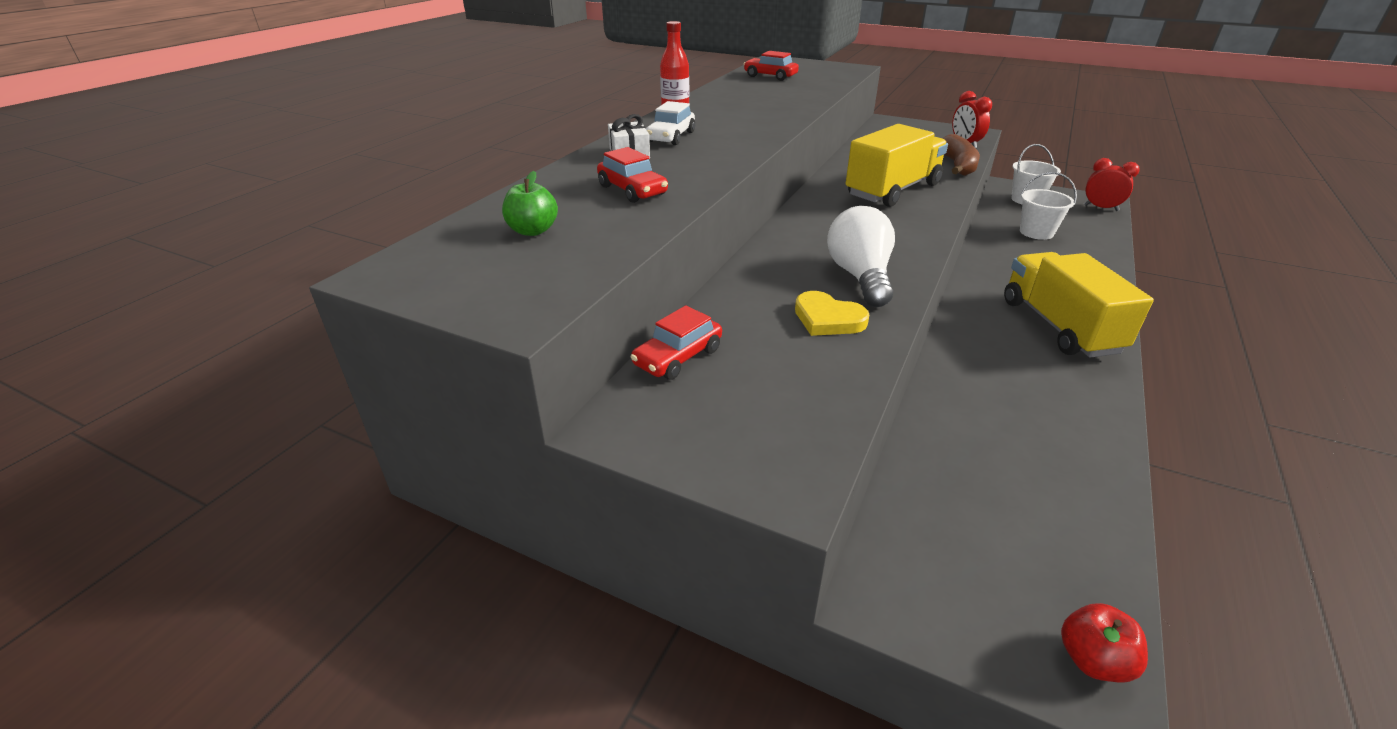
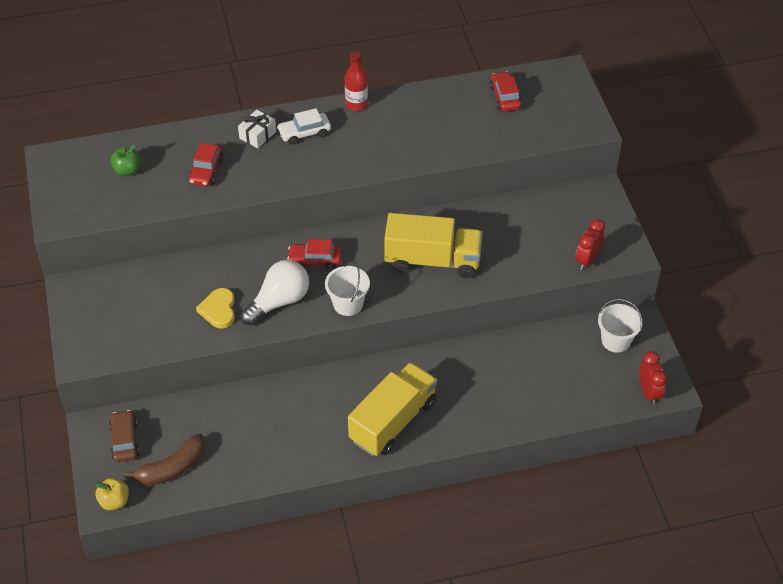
camera: 50 degrees right, 15 degrees up
red car [631,305,722,380] -> red car moved to [287,239,342,270]
brown banana [942,134,980,176] -> brown banana moved to [123,433,205,486]
white bucket [1020,172,1077,240] -> white bucket moved to [325,260,370,316]
red apple [1061,603,1148,682] -> yellow apple [95,478,129,510]
none -> brown car [109,410,140,462]

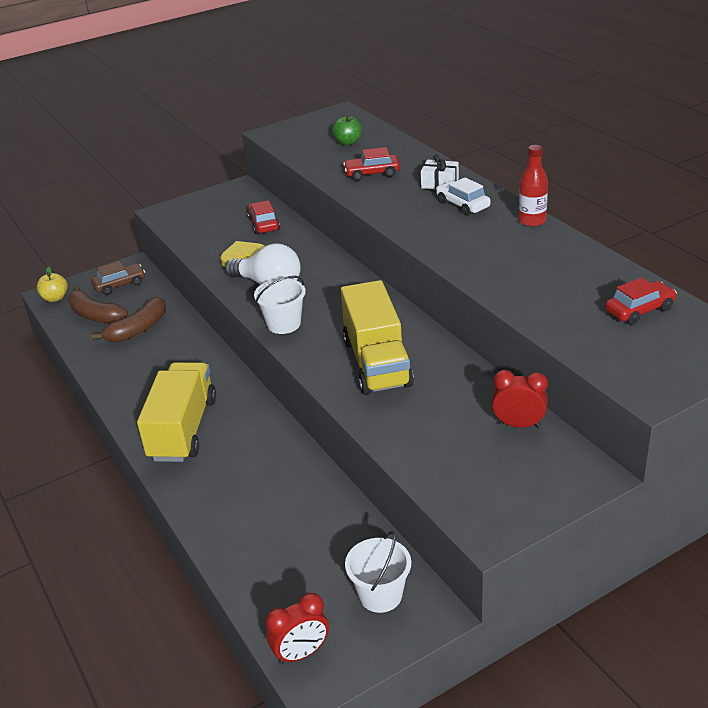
camera: 75 degrees right, 15 degrees down
red car [287,239,342,270] -> red car moved to [247,200,280,234]
yellow truck [348,362,437,456] -> yellow truck turned 105 degrees counterclockwise [137,362,216,462]
red clock [576,219,605,270] -> red clock moved to [492,370,548,427]
none -> brown banana [91,297,166,342]

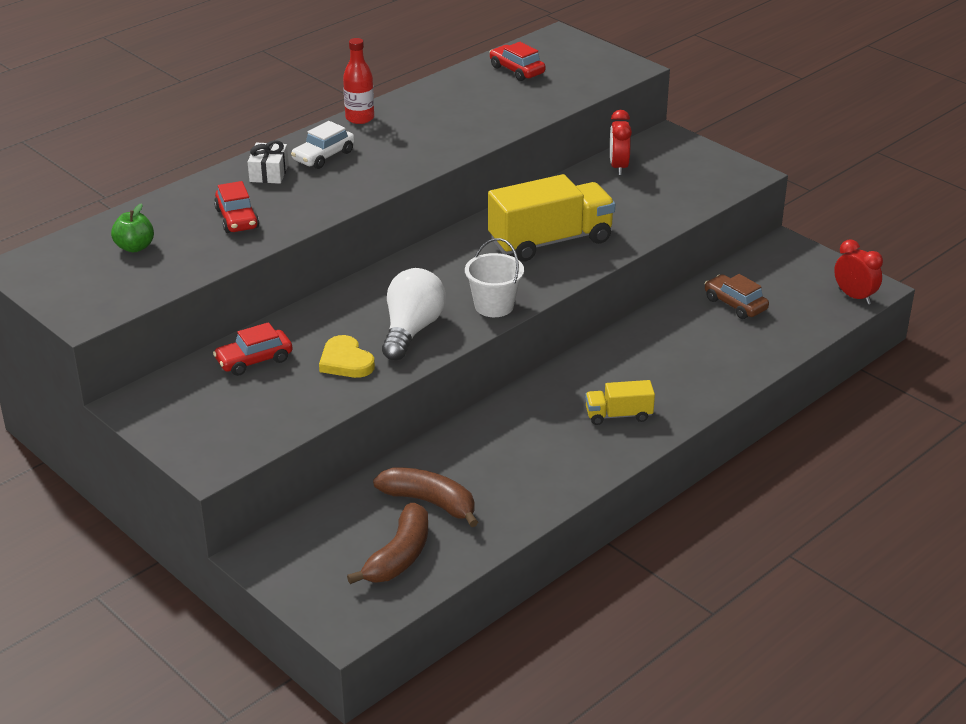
camera: 105 degrees left, 0 degrees up
yellow apple [37,267,68,302] -> none
brown car [91,261,145,295] -> brown car moved to [705,274,769,319]
yellow truck [137,362,216,462] -> yellow truck [585,380,655,425], size x0.50
white bucket [345,531,411,613] -> none

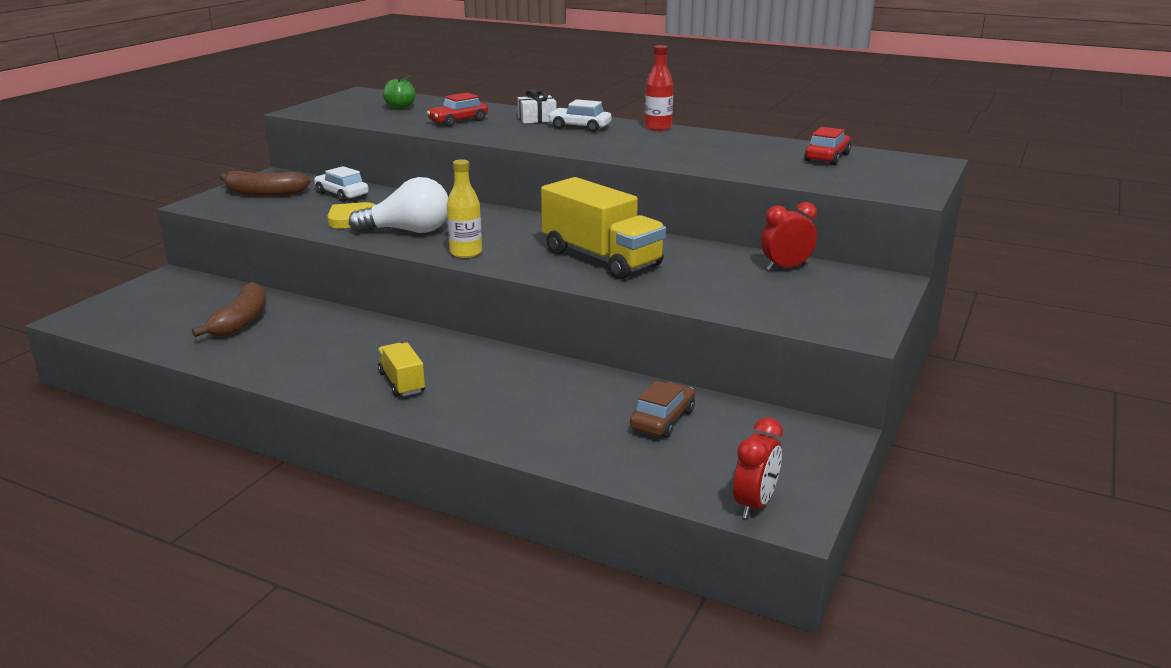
camera: 70 degrees right, 10 degrees down
red car [213,322,293,376] -> white car [314,166,369,202]
brown banana [347,503,428,584] -> brown banana moved to [219,171,311,197]
white bucket [465,238,524,317] -> yellow bottle [447,159,482,258]

